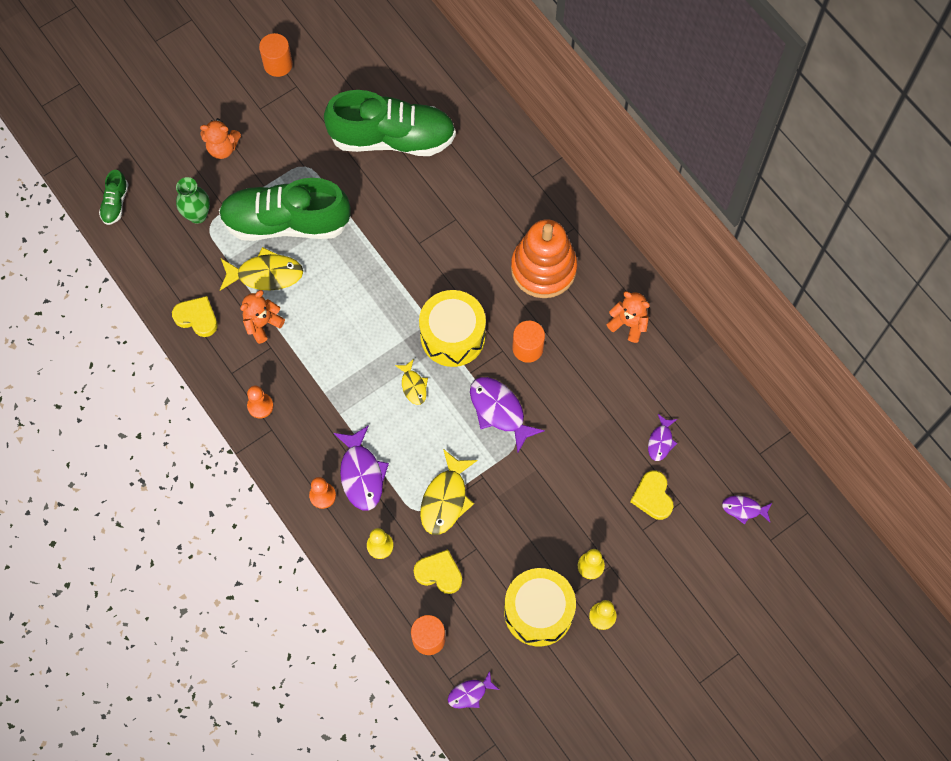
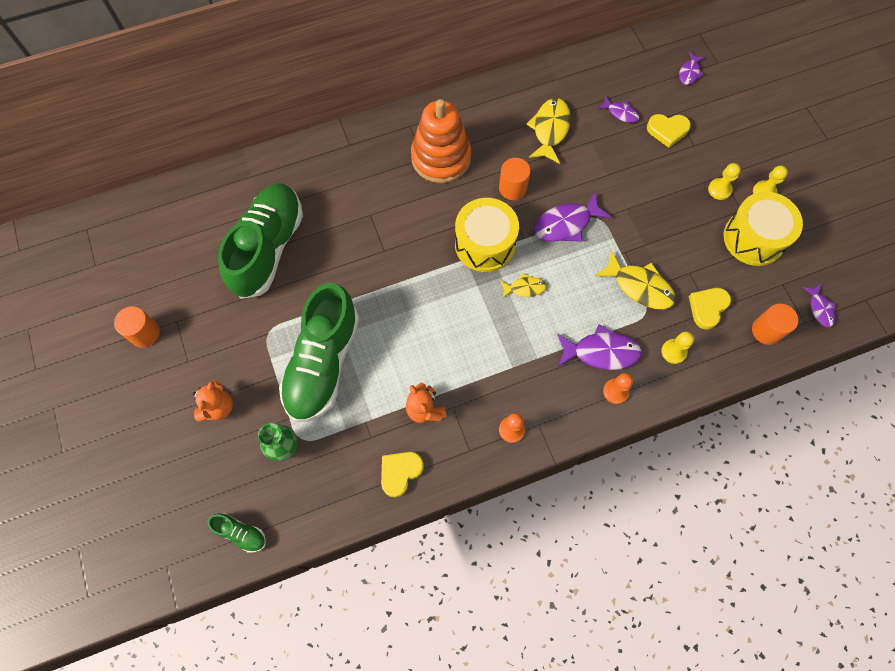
camera: 75 degrees left, 0 degrees up
yellow fish [220,247,303,291] -> yellow fish moved to [526,98,571,164]
orange teddy bear [606,291,650,343] -> none

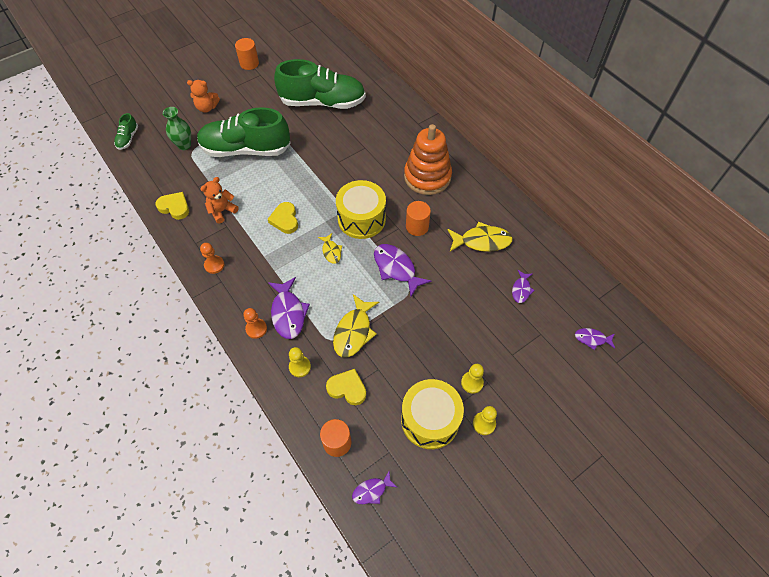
camera: 75 degrees right, 10 degrees down
yellow heart [647,114,691,148] -> yellow heart moved to [268,202,298,234]

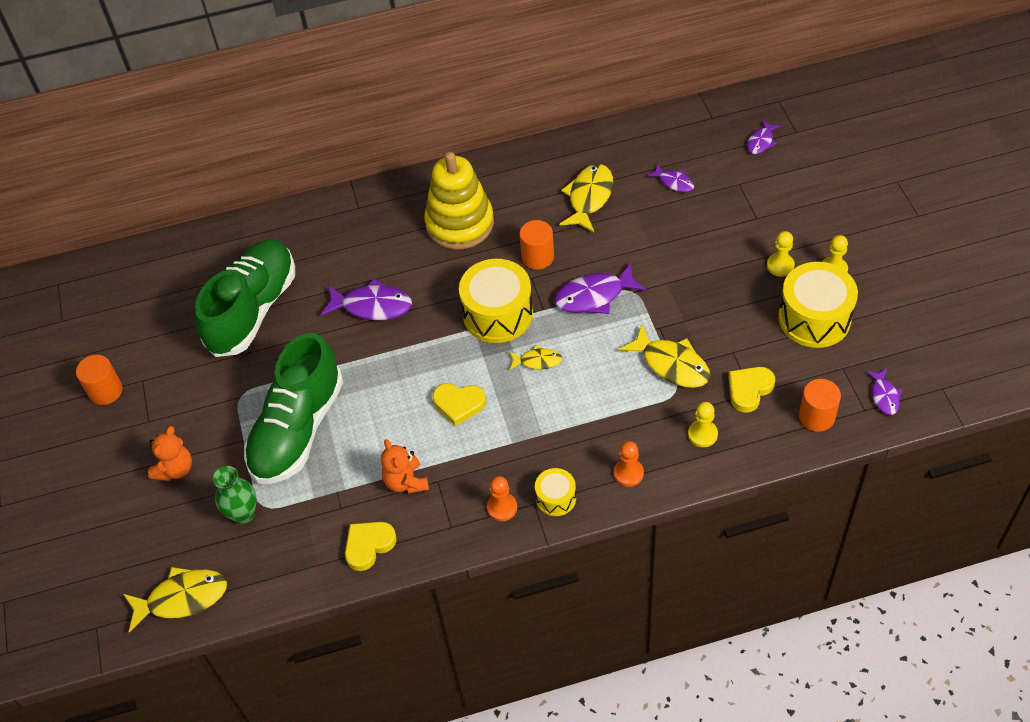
camera: 65 degrees left, 5 degrees down
green shoe [114,113,138,150] -> yellow fish [123,567,227,633]
purple fish [268,277,310,339] -> purple fish moved to [321,278,412,320]
orange stacking toy [404,124,452,195] -> yellow stacking toy [424,152,494,250]
none -> yellow drum [535,468,576,516]

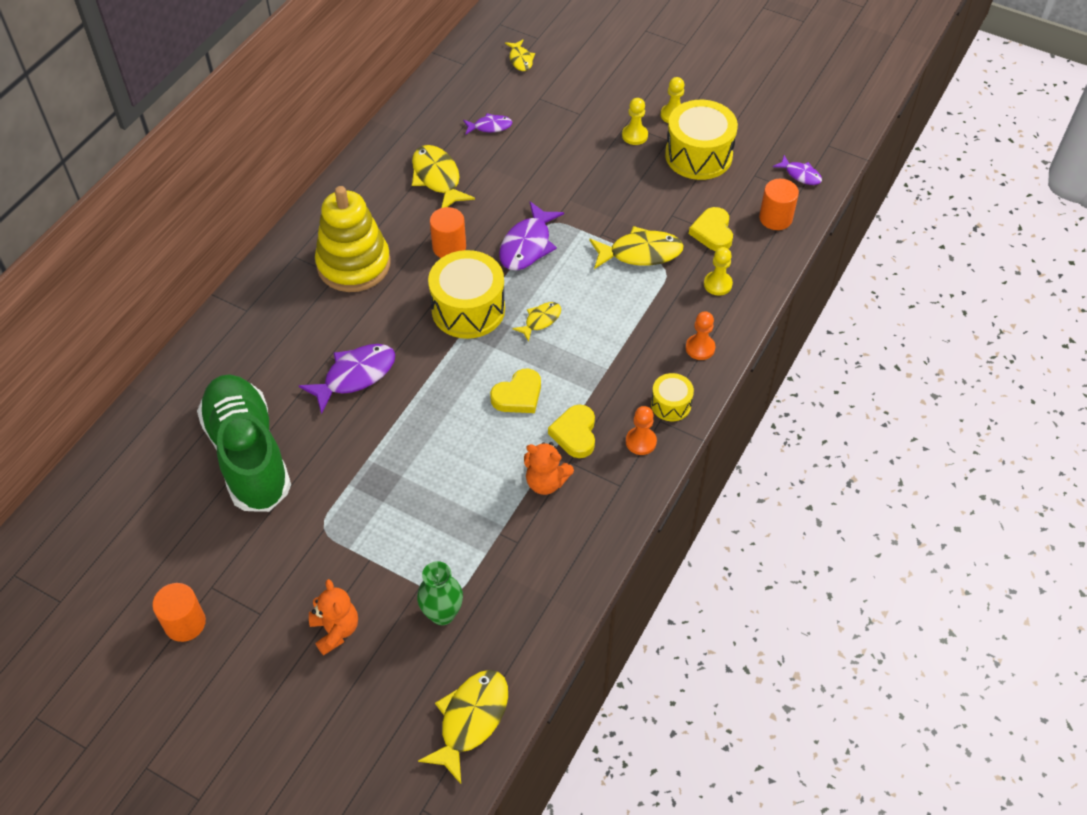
camera: 50 degrees left, 0 degrees up
green shoe [244,333,343,484] -> none
yellow heart [345,522,397,571] -> yellow heart moved to [548,405,595,458]
purple fish [747,120,781,154] -> yellow fish [505,40,535,71]

